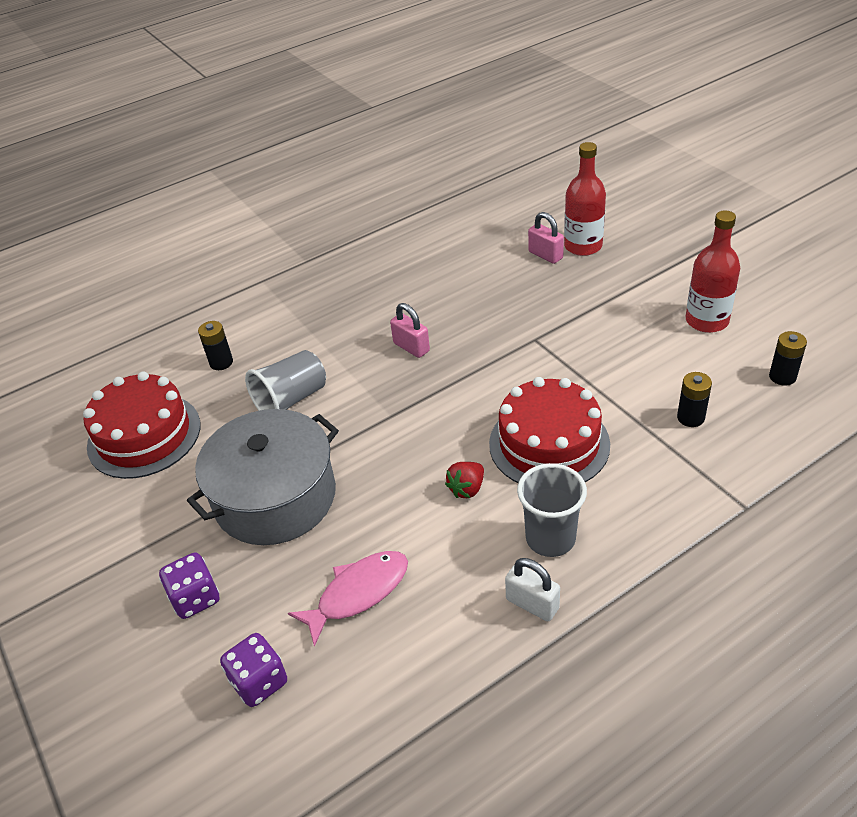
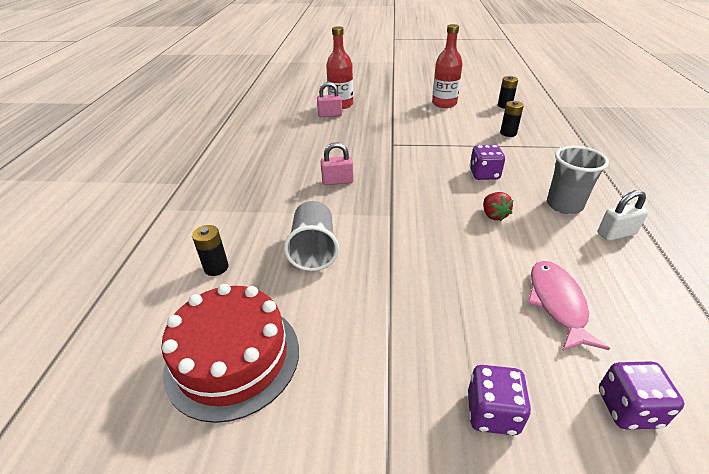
camera: 55 degrees left, 5 degrees down
grey pot [187,409,339,545] -> none
red cake [489,377,610,483] -> purple dice [470,145,505,180]

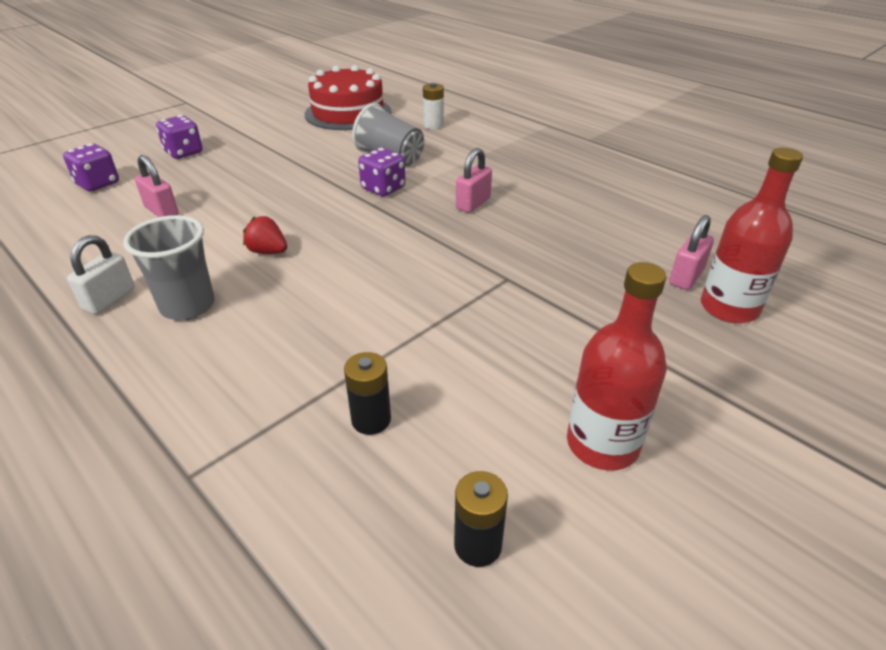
camera: 130 degrees right, 0 degrees up
black battery [192,225,229,276] -> white battery [423,83,444,129]
purple dice [470,145,505,180] -> purple dice moved to [358,148,406,196]
pink fish [527,261,610,351] -> pink padlock [135,155,179,217]

